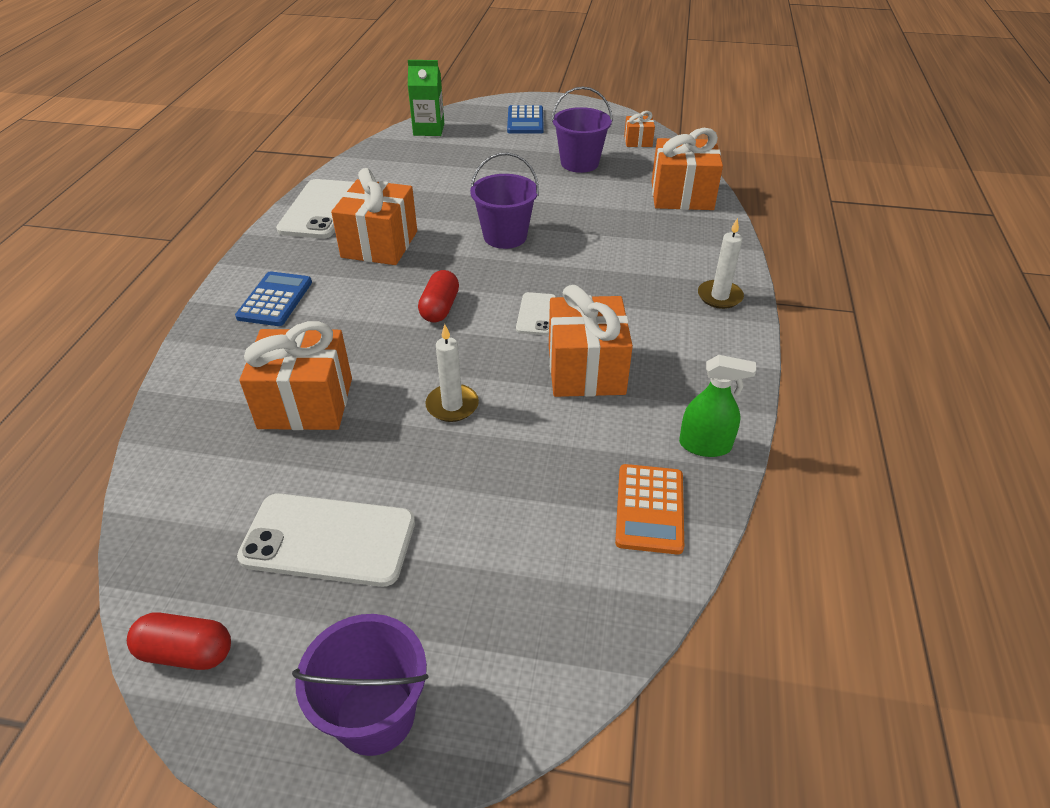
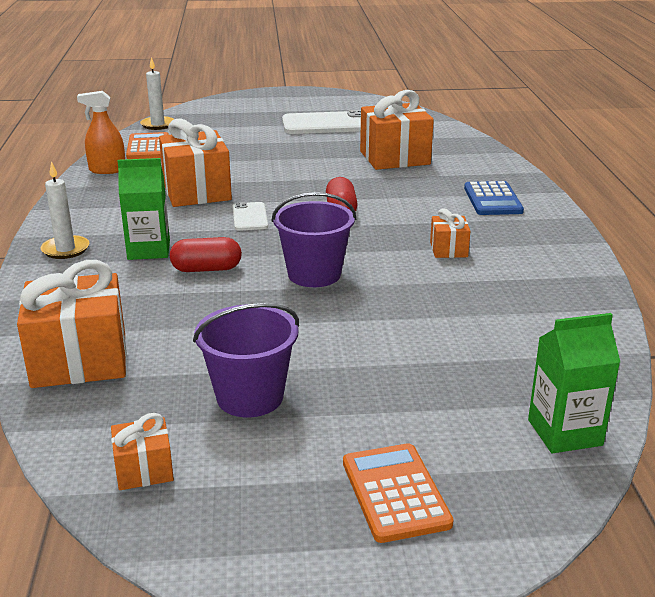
camera: 165 degrees right, 15 degrees down
red capsule [127,612,231,670] -> red capsule moved to [170,237,242,272]
white phone [276,179,354,239] -> none
purple bucket [292,614,429,756] -> none
orange gift [331,168,417,265] -> orange gift [430,208,470,258], size x0.50
white candle [425,324,479,422] -> white candle moved to [140,57,174,130]
blue calculator [507,105,544,134] -> orange calculator [343,443,454,543]
green spray bottle [679,355,756,457] -> orange spray bottle [77,91,125,174]
none -> green carton [117,158,170,260]

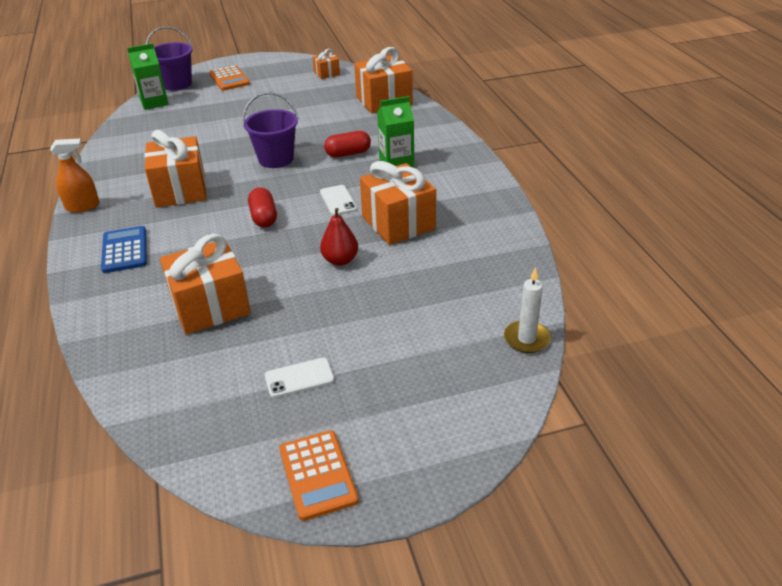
camera: 170 degrees right, 10 degrees up
white candle [40,161,89,259] -> none
orange spray bottle [77,91,125,174] -> orange spray bottle moved to [50,139,100,213]
orange calculator [126,132,169,159] -> orange calculator moved to [279,430,359,521]
purple bucket [193,303,299,417] -> purple bucket moved to [146,26,193,91]
white phone [282,110,361,134] -> white phone [265,358,334,398], size x0.52
orange gift [430,208,470,258] -> orange gift [144,130,206,208], size x2.02
none -> red pear [320,208,358,266]

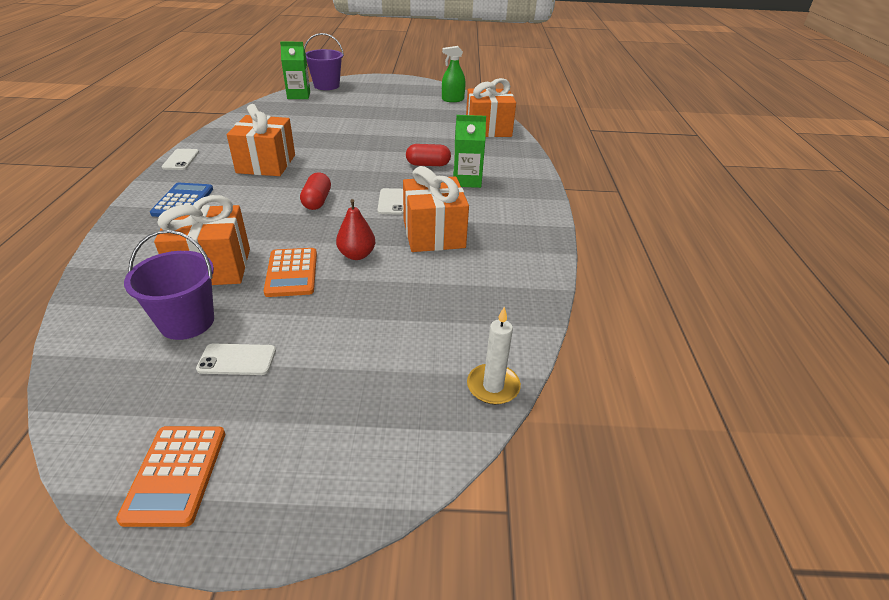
camera: 15 degrees right, 0 degrees up
orange spray bottle [50,139,100,213] -> white phone [162,149,199,170]
orange calculator [209,65,250,91] -> orange calculator moved to [264,248,317,297]
purple bucket [242,92,299,168] -> purple bucket moved to [124,230,214,340]
orange gift [313,49,340,79] -> green spray bottle [442,46,466,102]

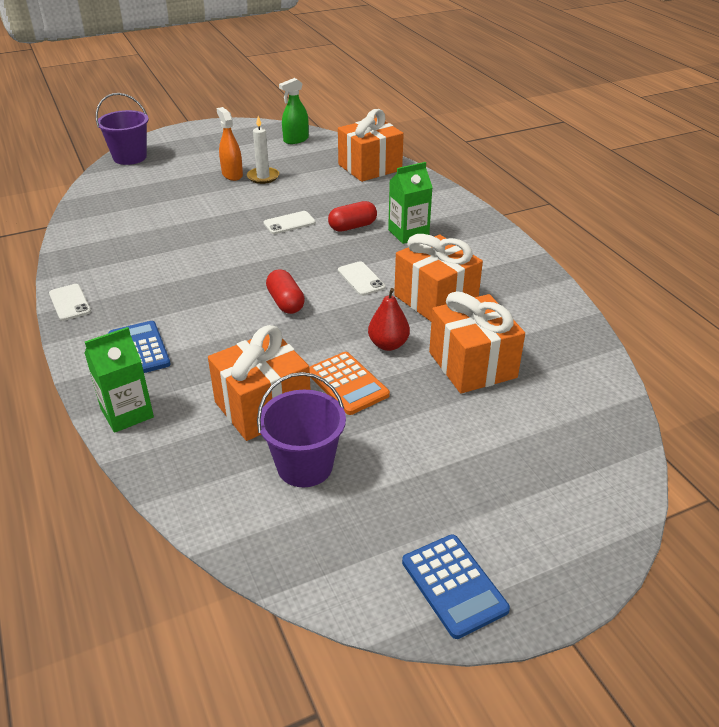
camera: 25 degrees left, 0 degrees up
orange calculator [116,426,225,527] -> blue calculator [402,534,510,639]
white phone [196,344,276,375] -> white phone moved to [263,211,316,234]
orange gift [227,104,295,176] -> orange gift moved to [429,291,525,393]
green carton [280,42,310,99] -> green carton moved to [85,327,154,433]
white candle [467,306,521,405] -> white candle moved to [247,116,279,184]
none -> orange spray bottle [217,107,243,181]

